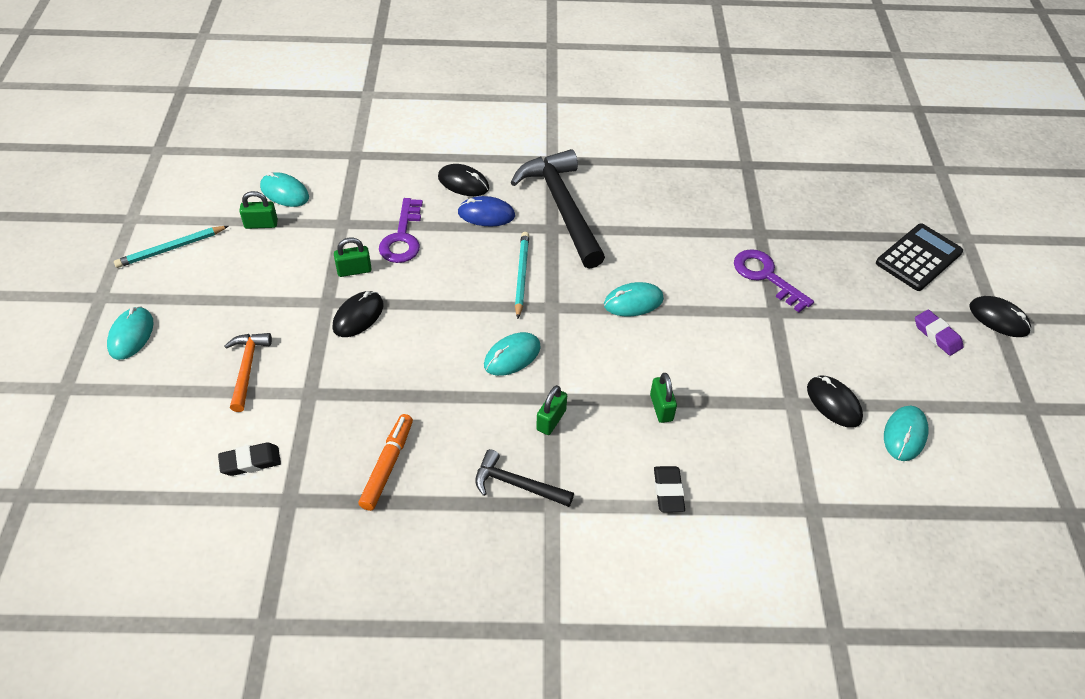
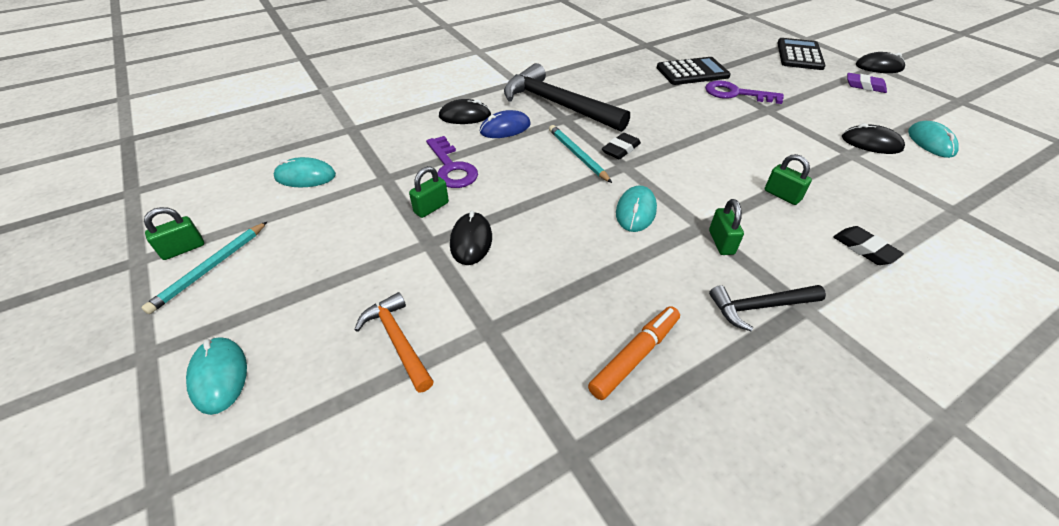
camera: 30 degrees left, 5 degrees down
black eraser [218,442,281,476] -> black eraser moved to [602,133,641,159]
green padlock [239,191,278,229] -> green padlock moved to [144,207,204,260]
orange marker [358,414,413,511] -> orange marker turned 60 degrees clockwise [588,306,680,400]
turquoise mouse [604,282,664,316] -> none
none -> black calculator [657,57,731,85]

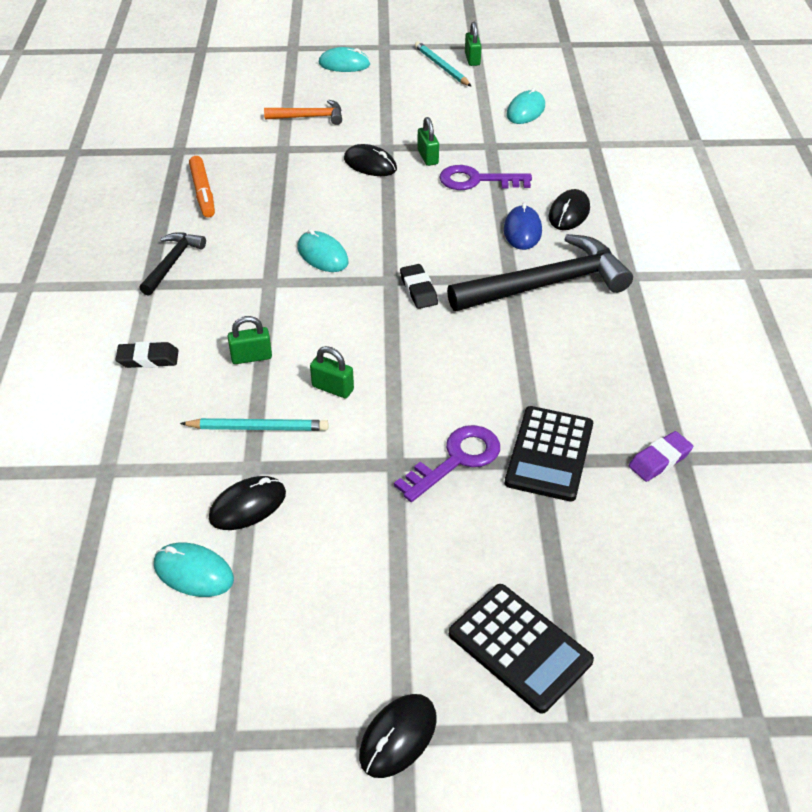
camera: 120 degrees right, 0 degrees up
turquoise pencil [549,125,612,183] -> turquoise pencil moved to [180,418,328,431]
green padlock [709,199,744,255] -> green padlock moved to [310,346,354,398]
purple eraser [847,73,887,93] -> purple eraser moved to [629,431,693,482]

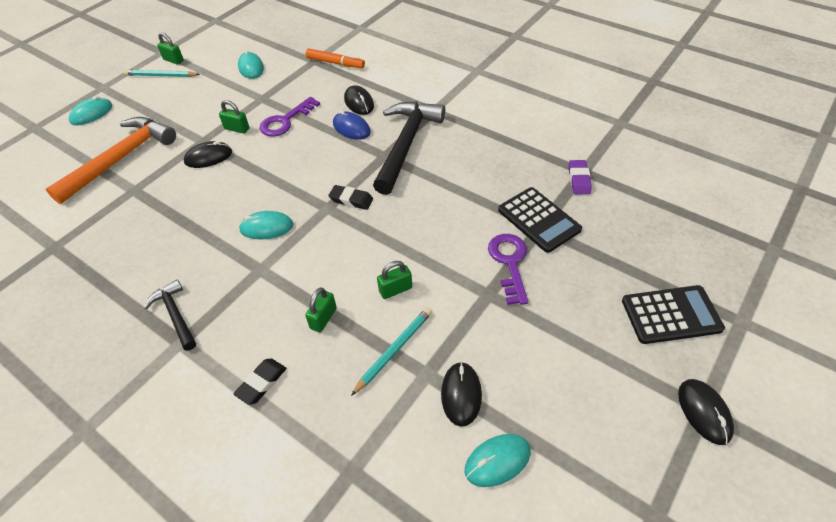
camera: 50 degrees left, 5 degrees up
orange marker [189,156,215,217] -> orange marker moved to [306,48,365,68]
orange hammer [264,99,342,125] -> orange hammer [46,117,176,204], size x1.91

